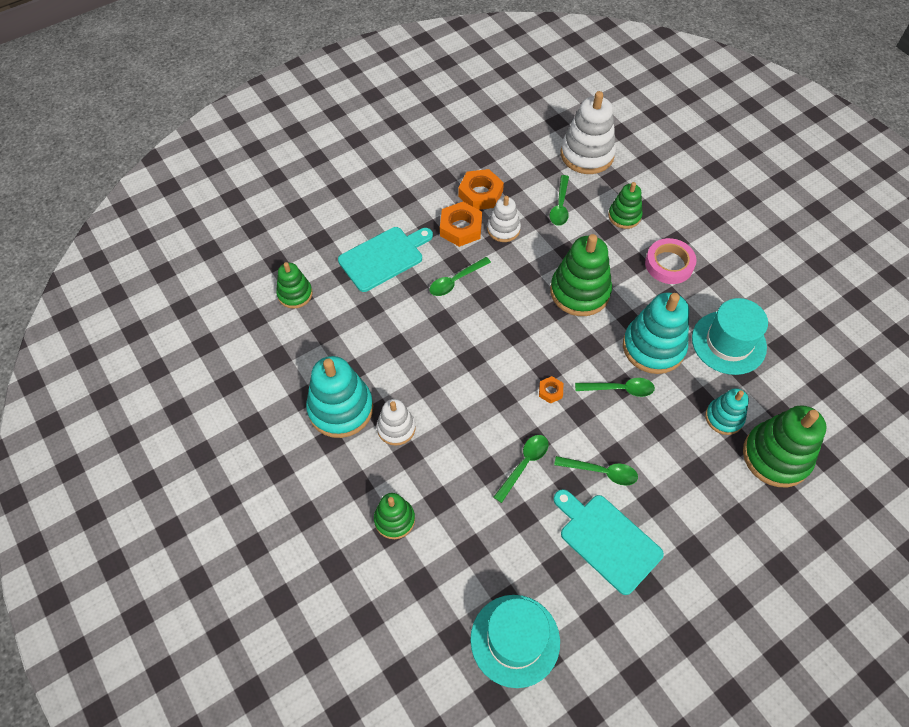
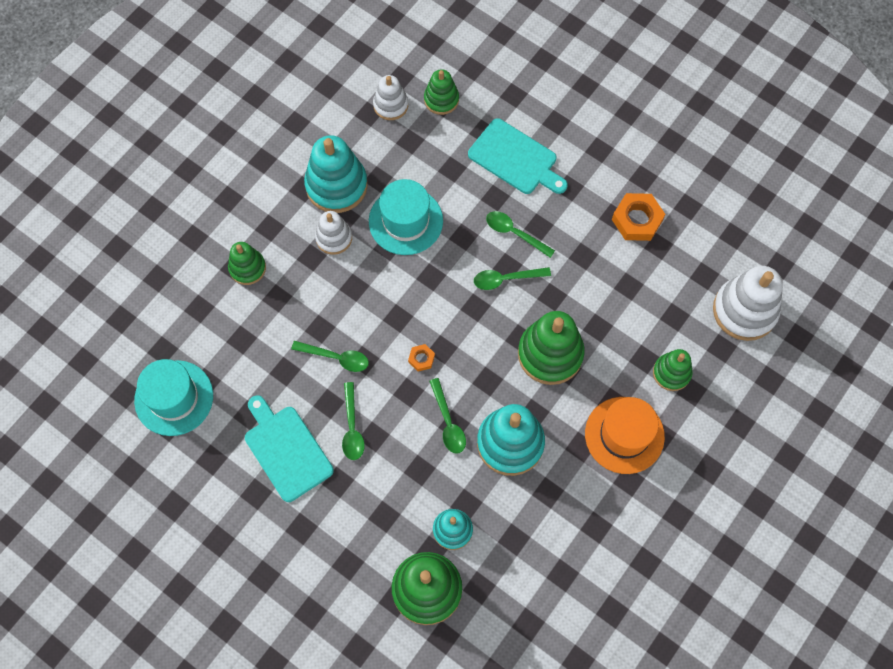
camera: 70 degrees right, 10 degrees up
orange nut [440,202,482,247] -> none
white stacking toy [487,196,521,242] -> white stacking toy moved to [373,75,408,120]
green spoon [550,175,569,226] -> green spoon moved to [474,267,551,290]
turquoise cutting board [553,489,664,595] -> turquoise cutting board turned 60 degrees counterclockwise [245,396,334,502]
pink tape [645,238,696,284] -> orange hat [585,397,665,474]
turquoise hat [692,298,768,375] -> turquoise hat moved to [369,179,443,255]

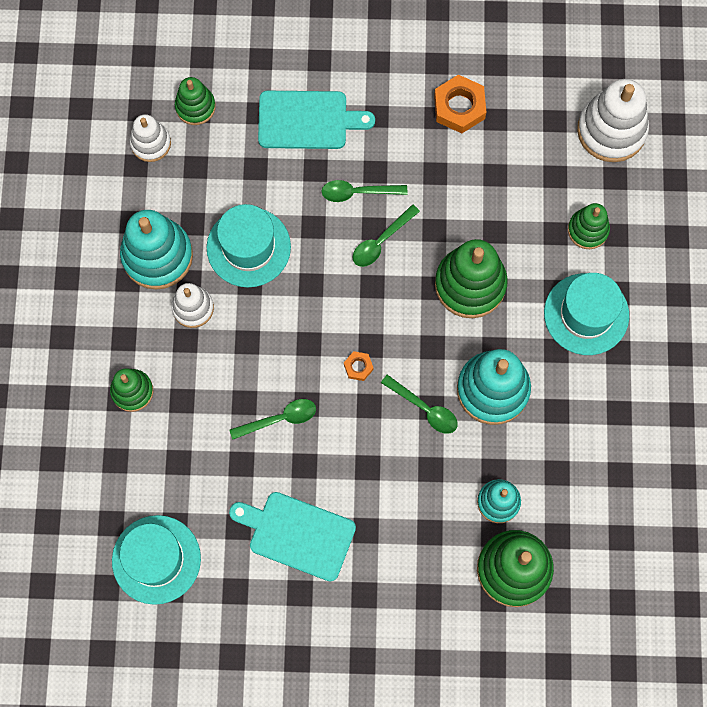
camera: 35 degrees left, 5 degrees up
green spoon [342,382,365,460] -> none
orange hat [585,397,665,474] -> turquoise hat [544,273,629,355]

